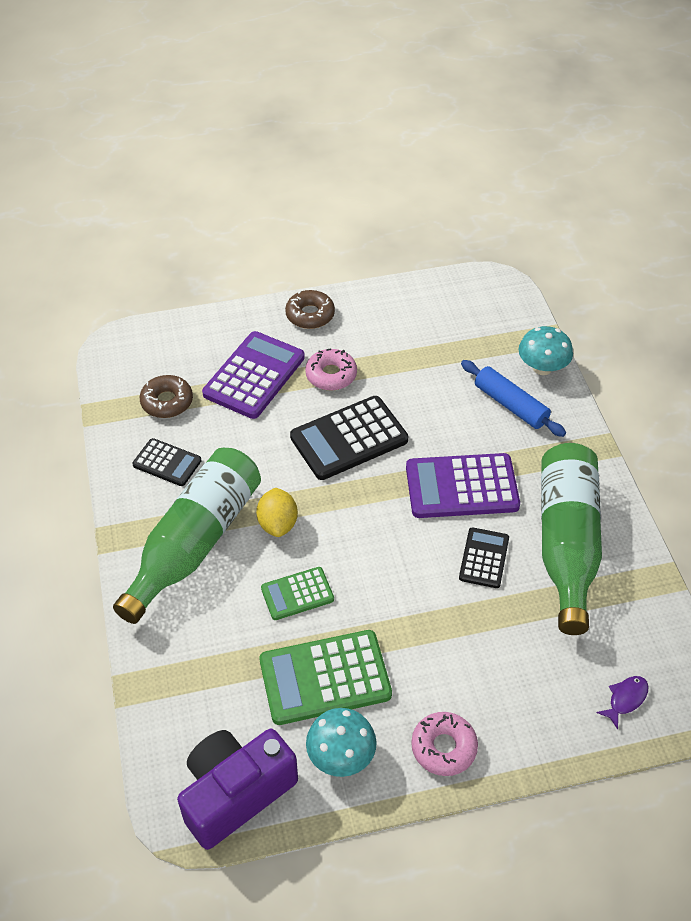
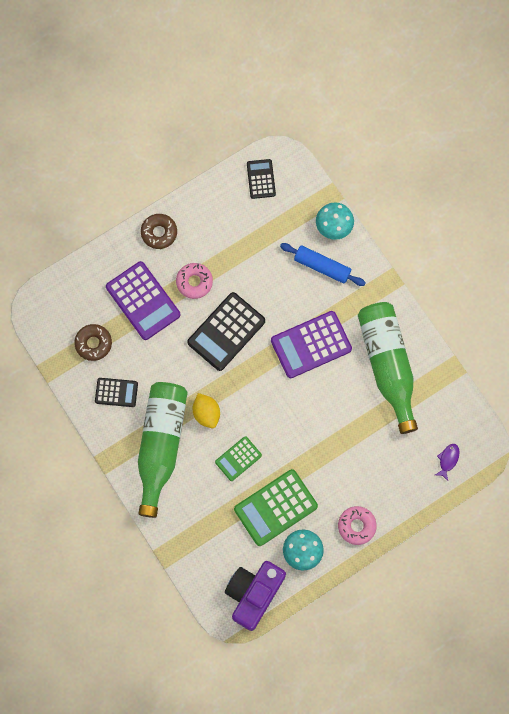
camera: 20 degrees left, 25 degrees up
purple calculator [202,331,305,419] -> purple calculator turned 135 degrees clockwise [106,261,180,340]
black calculator [459,527,509,588] -> black calculator moved to [247,159,276,199]

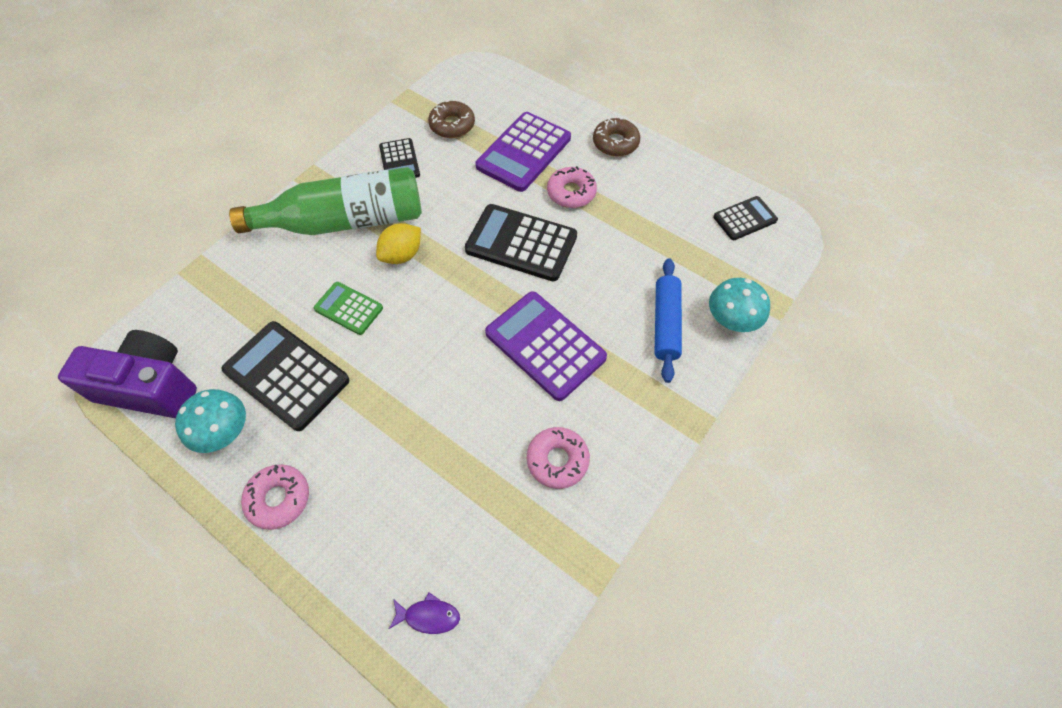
camera: 70 degrees right, 15 degrees down
green calculator [234,469,318,546] -> black calculator [221,321,349,431]
green bottle [358,302,418,434] -> pink donut [527,427,590,489]

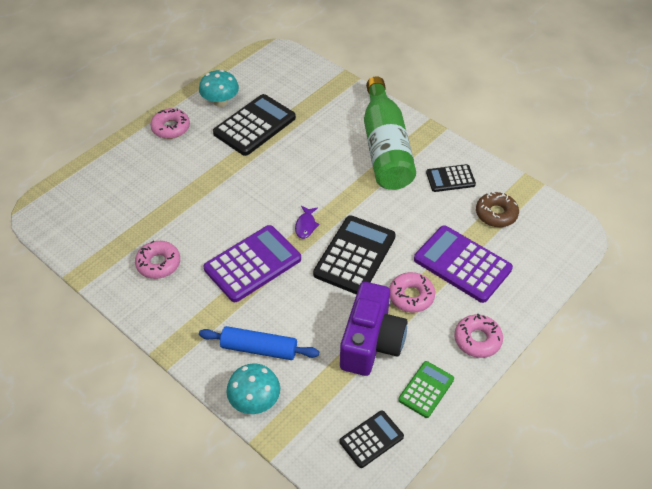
camera: 95 degrees right, 10 degrees down
purple camera [58,330,197,418] -> purple camera moved to [340,282,408,376]
green calculator [314,282,383,335] -> green calculator moved to [398,361,454,418]
yellow lemon [376,223,421,264] -> none
purple fish [389,592,460,634] -> purple fish moved to [295,206,320,239]
brown donut [593,118,640,156] -> pink donut [454,314,503,358]
black calculator [713,196,778,240] -> black calculator turned 105 degrees counterclockwise [339,411,404,468]

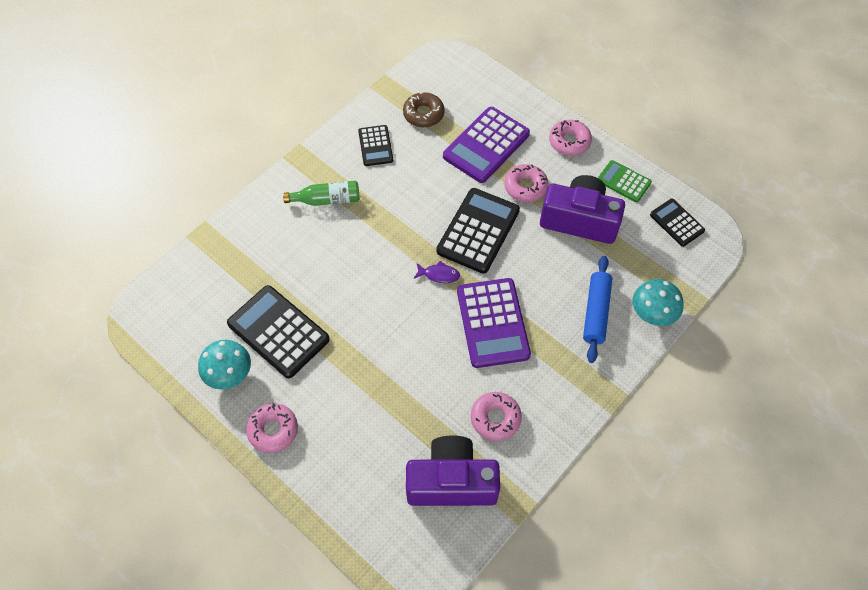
camera: 90 degrees left, 10 degrees up
purple calculator [204,225,301,302] -> purple calculator turned 150 degrees counterclockwise [457,278,531,368]
black calculator [313,215,396,295] -> black calculator turned 90 degrees clockwise [437,188,520,274]
green bottle [364,76,416,190] -> green bottle [283,181,360,206], size x0.49
none -> purple camera [406,435,500,506]

